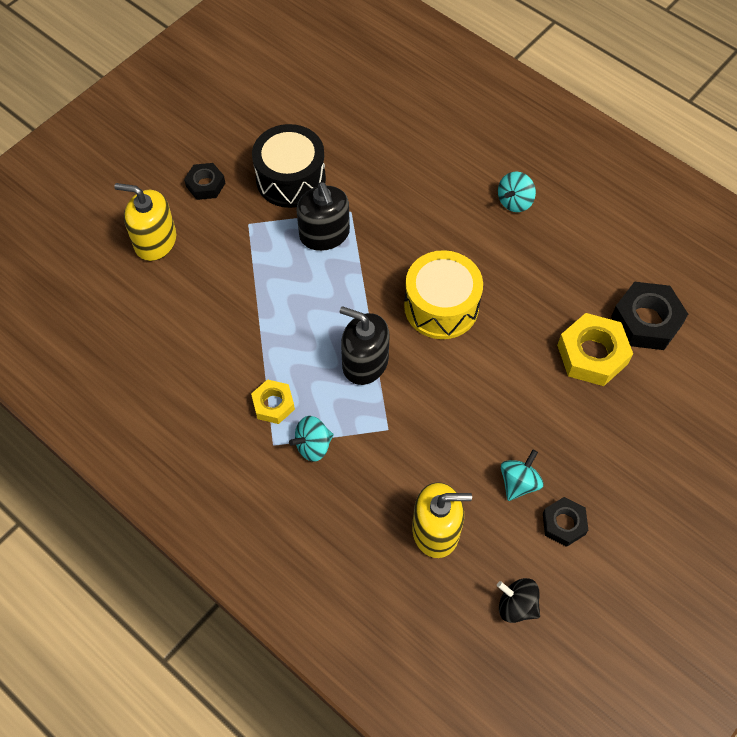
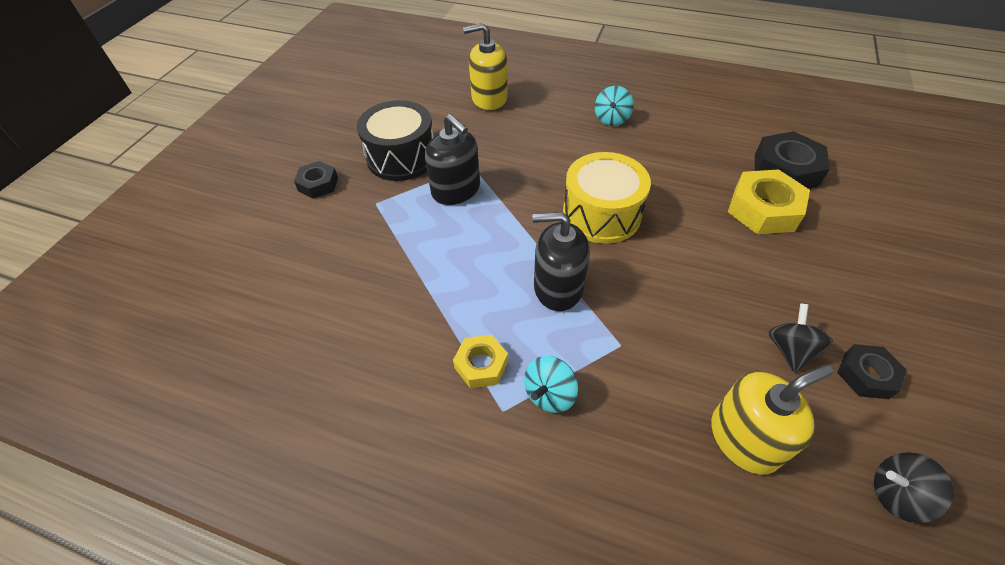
camera: 20 degrees left, 10 degrees down
yellow soap dispenser [114,183,176,261] -> yellow soap dispenser moved to [463,23,508,111]
turquoise spinning top [501,450,543,501] -> black spinning top [769,303,833,373]

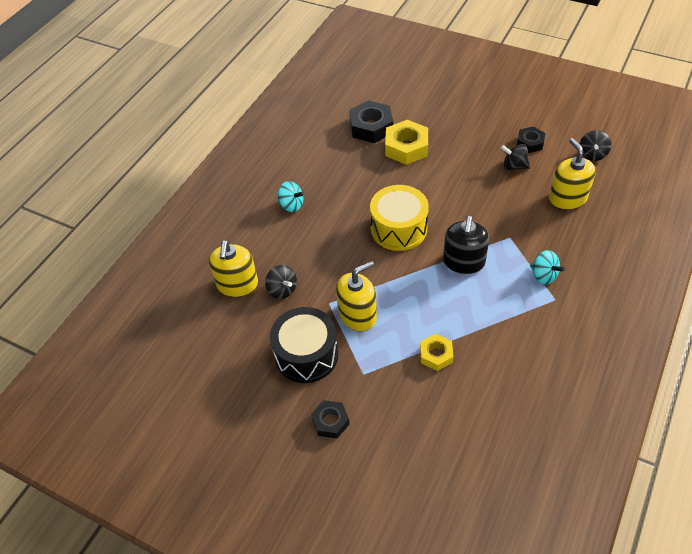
camera: 80 degrees left, 0 degrees up
black soap dispenser [425,114,480,205] -> yellow soap dispenser [336,261,377,331]
yellow nut [453,335,508,388] -> yellow nut moved to [420,334,453,371]
none -> black spinning top [265,265,297,299]

